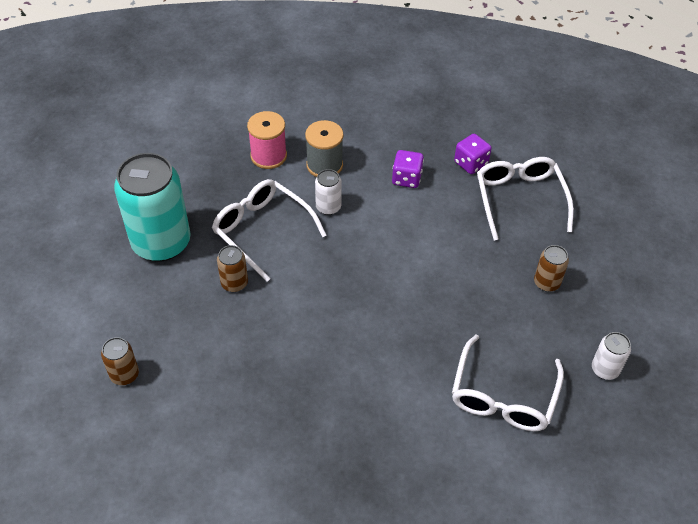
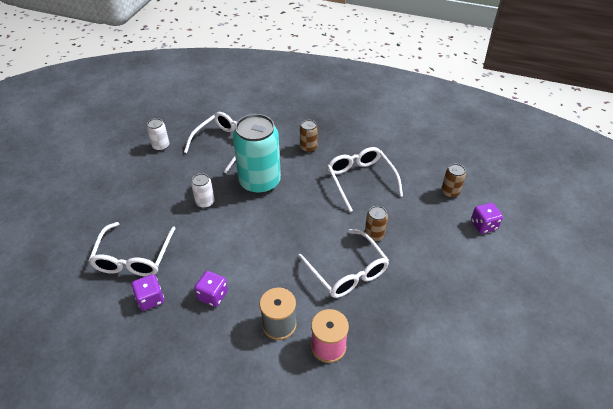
camera: 165 degrees left, 5 degrees down
turquoise can [114,153,191,262] -> turquoise can moved to [233,114,281,194]
white can [315,169,342,215] -> white can moved to [191,173,215,208]
brown can [534,245,569,292] -> brown can moved to [300,120,318,153]
none -> white glasses [327,147,403,212]
none -> purple dice [471,203,503,234]

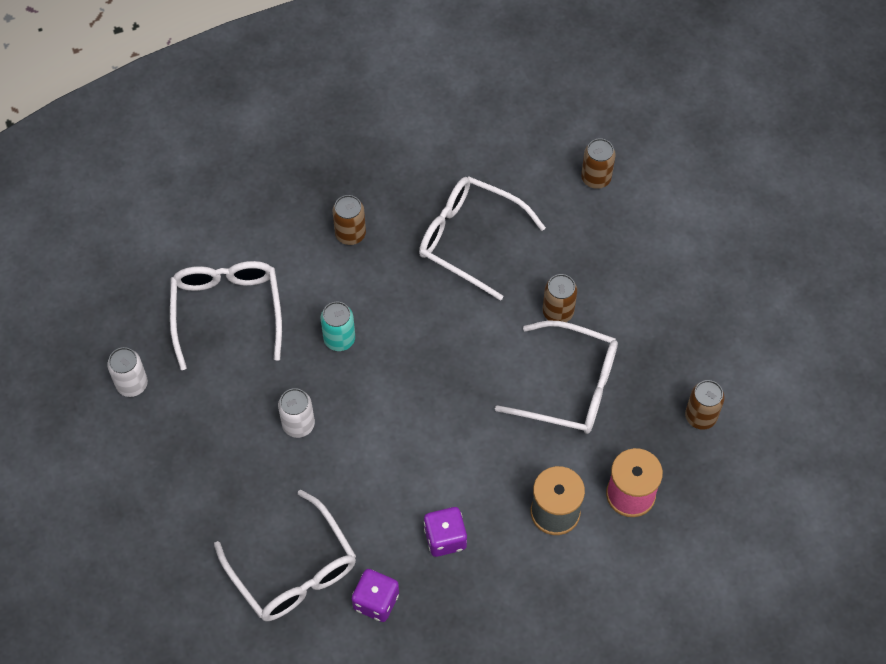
camera: 40 degrees left, 15 degrees up
turquoise can [233,114,281,194] -> turquoise can [321,302,355,351], size x0.44
purple dice [471,203,503,234] -> none
none -> brown can [685,380,725,430]

